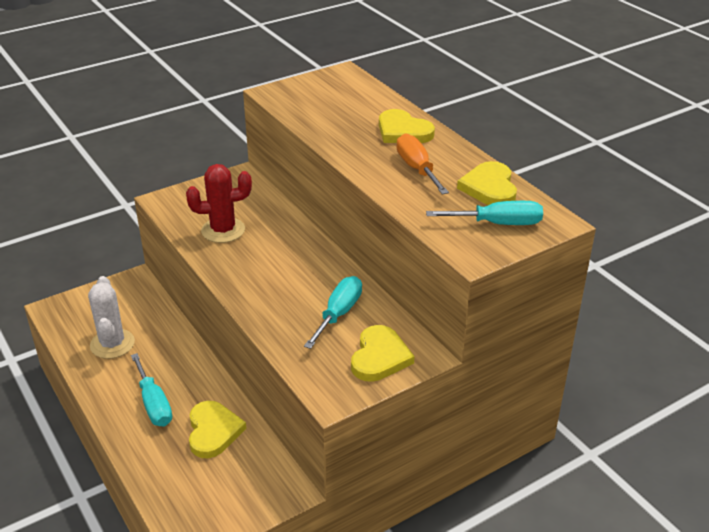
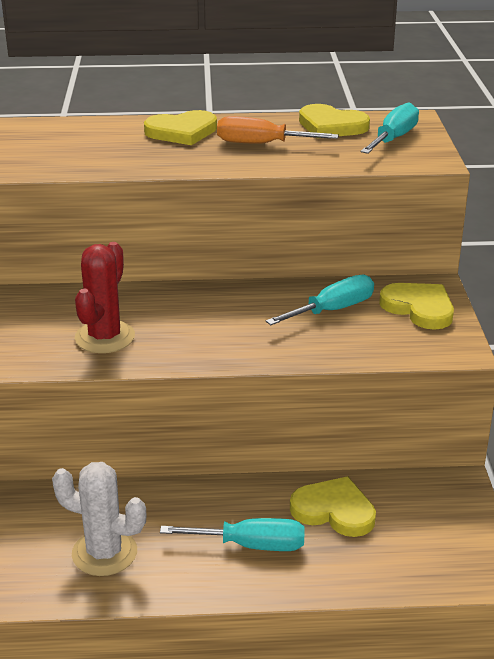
camera: 60 degrees left, 5 degrees down
turquoise screwdriver [304,276,362,349] -> turquoise screwdriver turned 90 degrees clockwise [266,274,374,325]

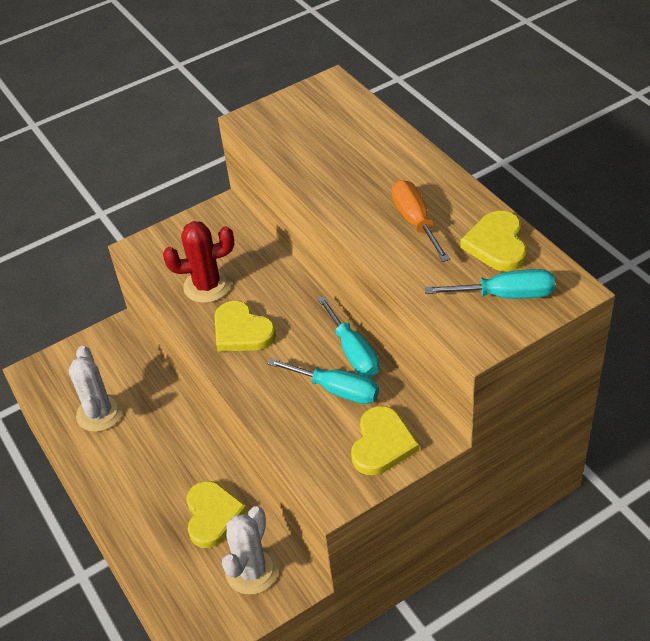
camera: 65 degrees right, 15 degrees up
yellow heart [144,110,217,145] -> yellow heart moved to [215,301,276,351]
turquoise screwdriver [160,518,305,551] -> turquoise screwdriver moved to [318,296,379,377]
none -> white cactus [222,506,279,595]

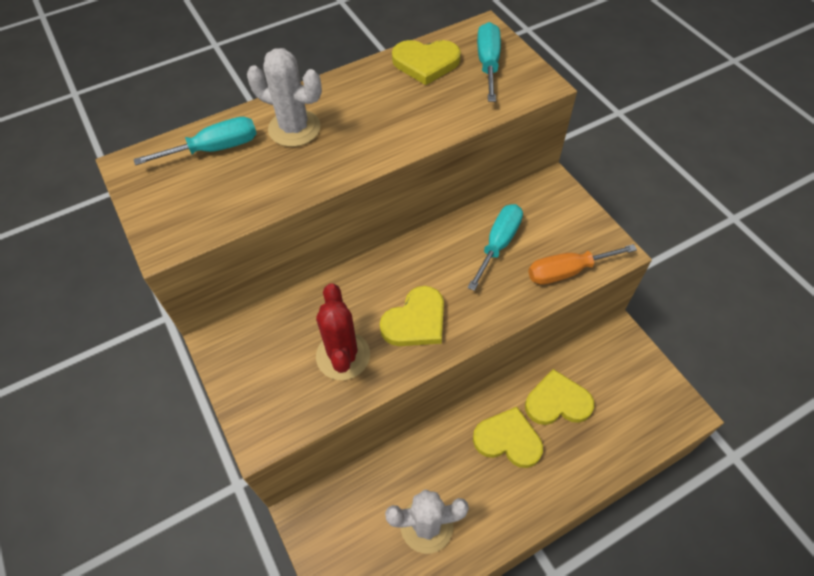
camera: 90 degrees left, 10 degrees up
white cactus [222,506,279,595] -> white cactus moved to [247,48,322,147]
turquoise screwdriver [318,296,379,377] -> turquoise screwdriver moved to [134,117,257,165]
yellow heart [351,406,419,475] -> yellow heart moved to [473,407,543,468]
orange screwdriver [392,180,450,262] -> orange screwdriver moved to [528,244,637,285]

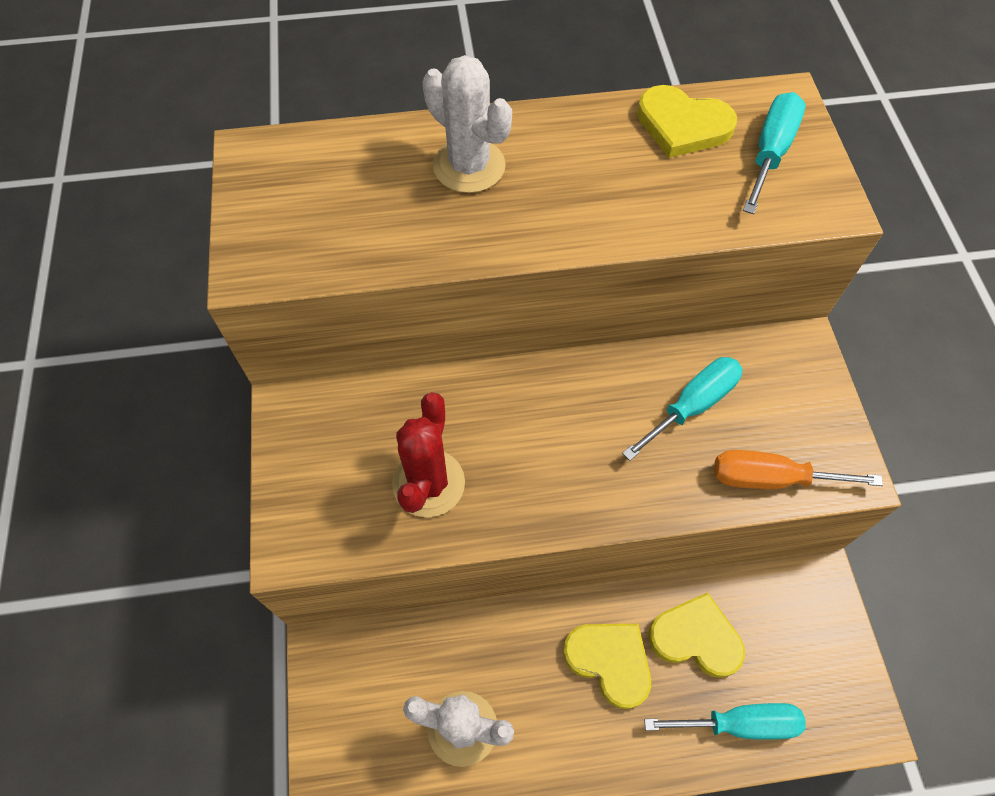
camera: 20 degrees right, 5 degrees up
turquoise screwdriver [134,117,257,165] -> turquoise screwdriver moved to [644,703,806,740]
yellow heart [380,286,444,346] -> none

